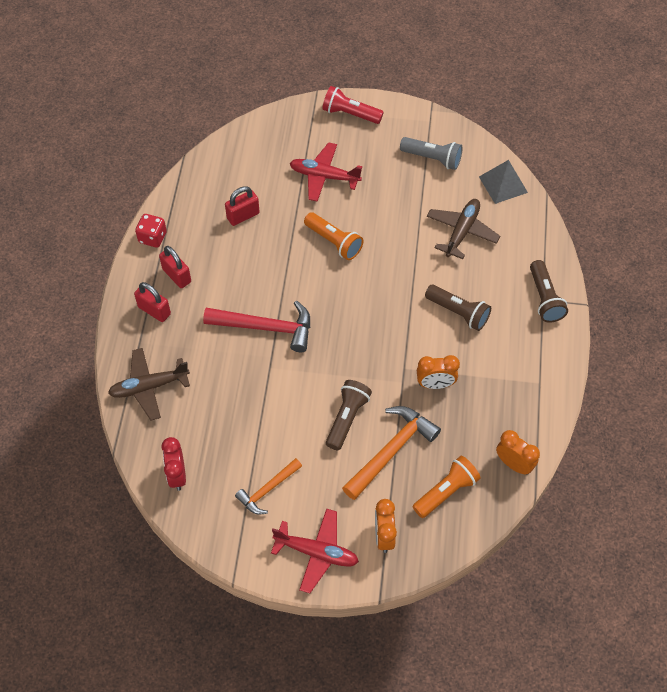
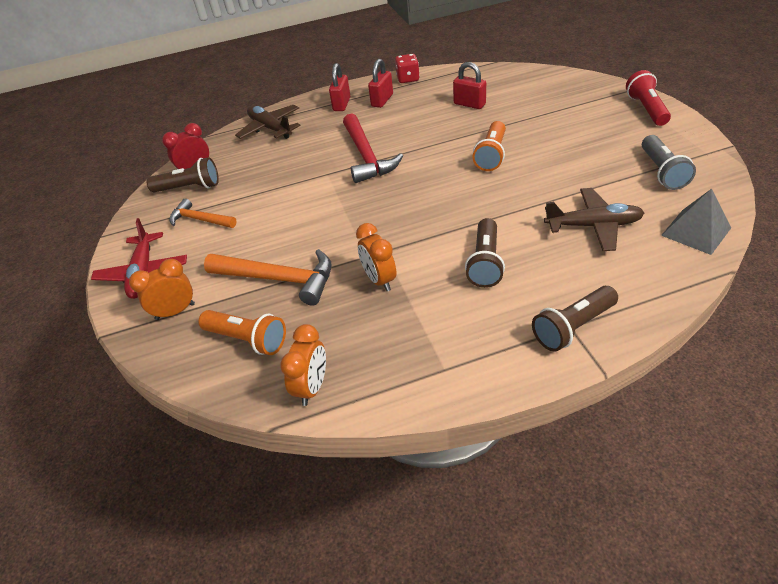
camera: 70 degrees right, 15 degrees down
red plane [290,142,362,202] -> none
brown flashlight [326,380,372,450] -> brown flashlight moved to [147,157,219,192]

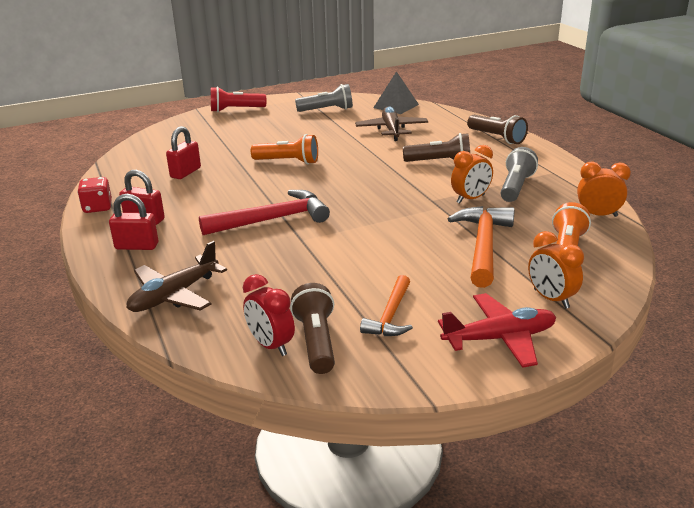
camera: 100 degrees left, 15 degrees down
none -> grey flashlight [501,147,538,202]

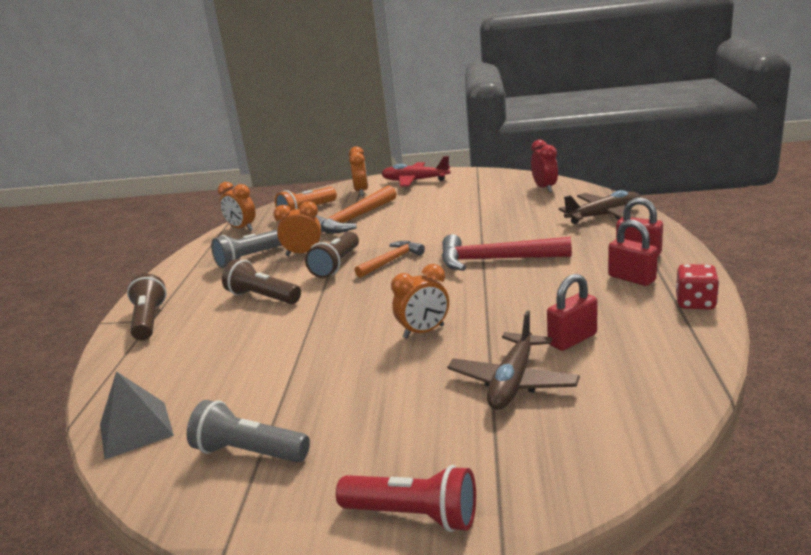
camera: 150 degrees left, 5 degrees down
orange flashlight [251,134,318,164] -> orange clock [391,264,449,339]
brown flashlight [290,283,335,374] -> brown flashlight moved to [305,232,359,278]
brown plane [355,107,428,141] -> brown plane moved to [447,310,580,410]
orange hammer [360,275,413,336] -> orange hammer moved to [355,241,425,278]

